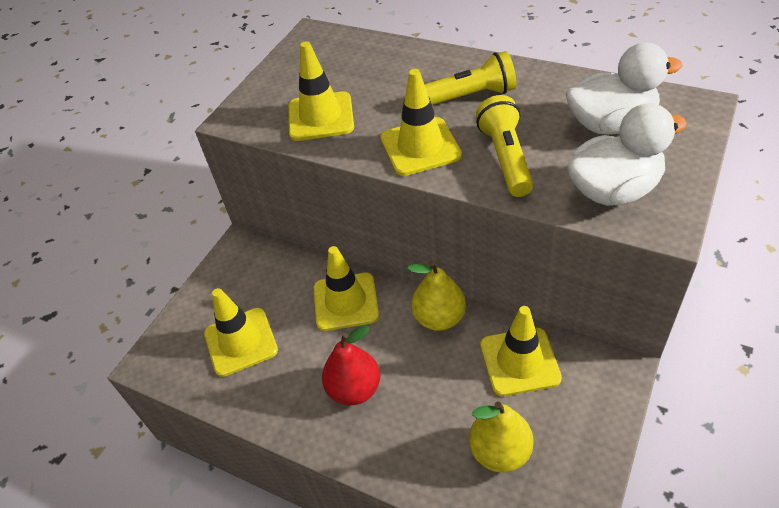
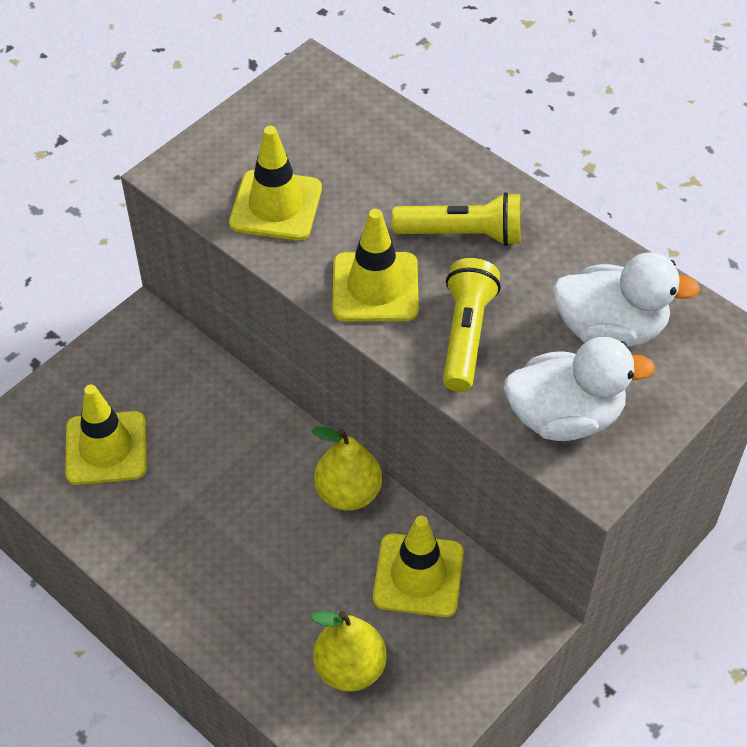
camera: 10 degrees right, 5 degrees up
yellow traffic cone [314,246,379,331] -> none
red pear [322,325,380,405] -> none

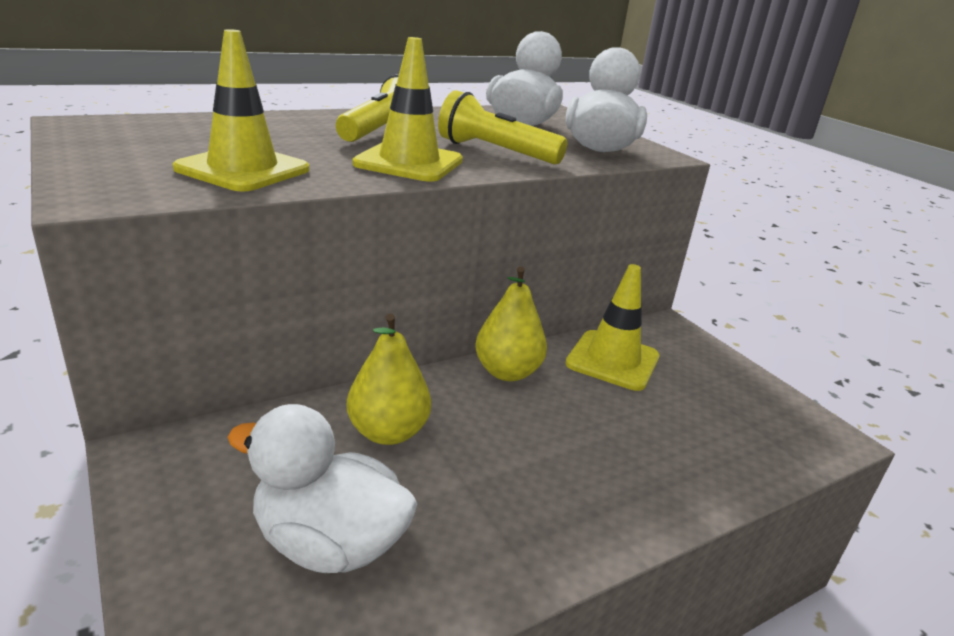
camera: 75 degrees left, 25 degrees down
yellow traffic cone [65,385,147,485] -> white duck [227,404,418,573]
yellow pear [311,611,387,692] -> yellow pear moved to [347,314,431,445]

